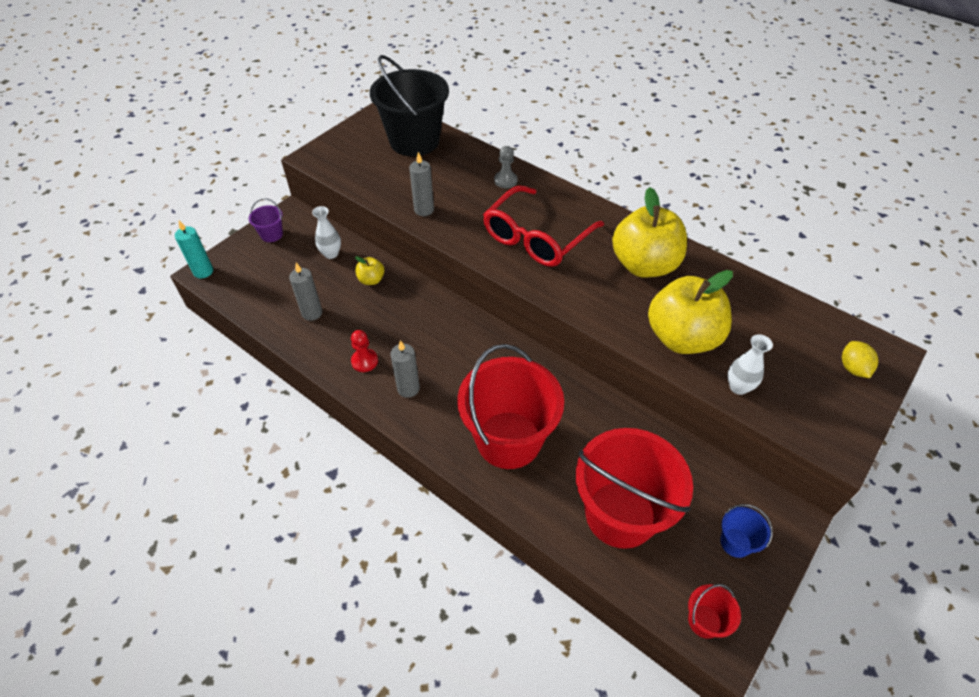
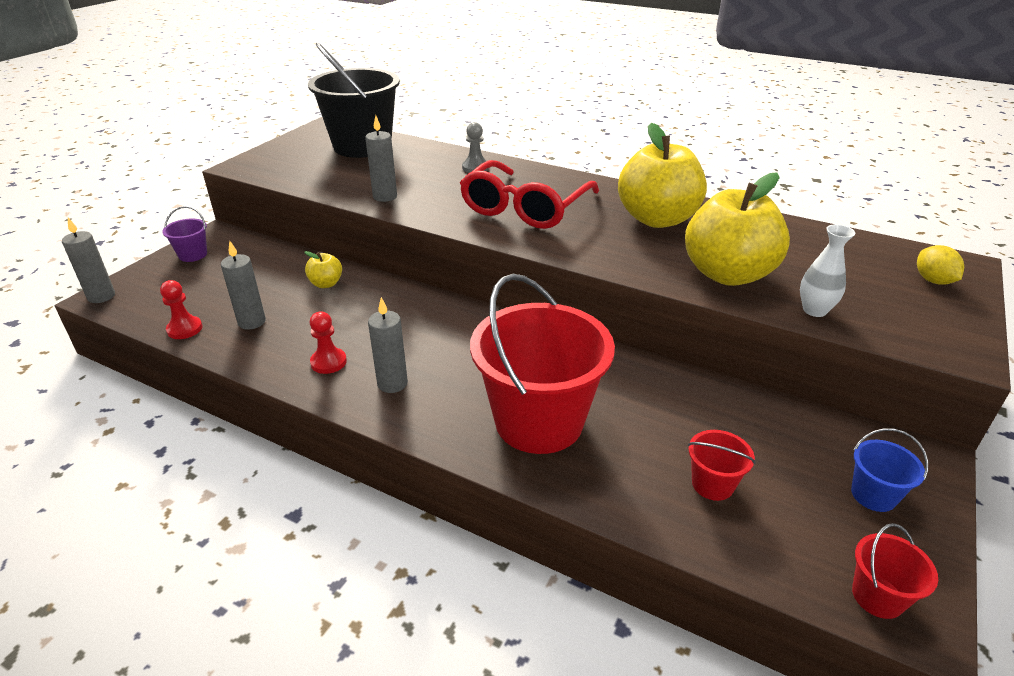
camera: 10 degrees left, 15 degrees down
turquoise candle [175,221,213,278] -> grey candle [62,218,115,303]
white vase [312,206,341,259] -> none
red bucket [576,428,693,549] -> red bucket [688,430,756,501], size x0.42
none -> red pawn [160,280,202,339]

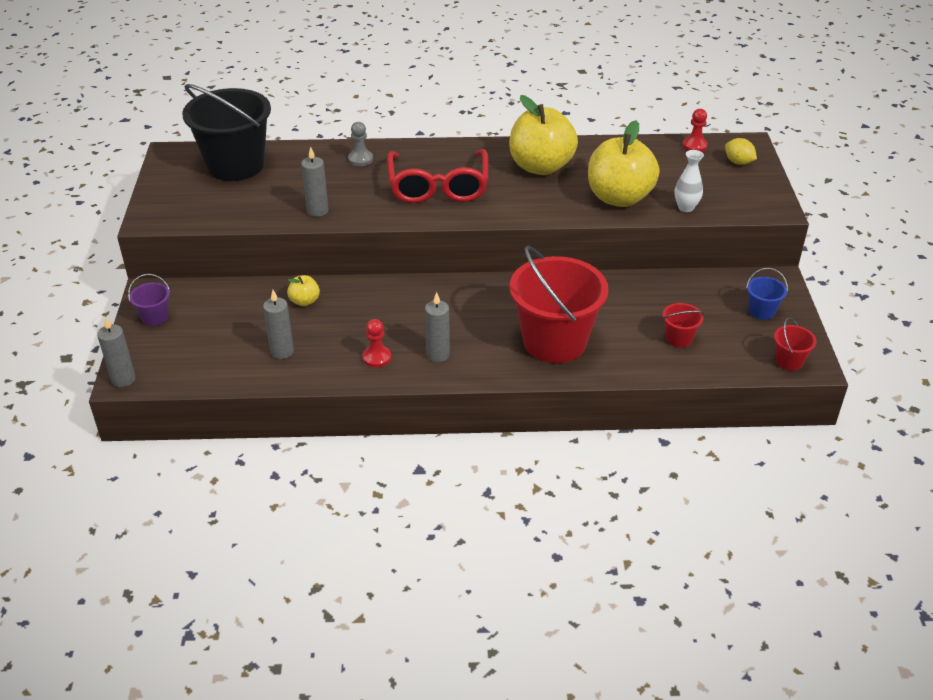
camera: 30 degrees left, 5 degrees up
red pawn [160,280,202,339] -> red pawn moved to [683,109,708,152]

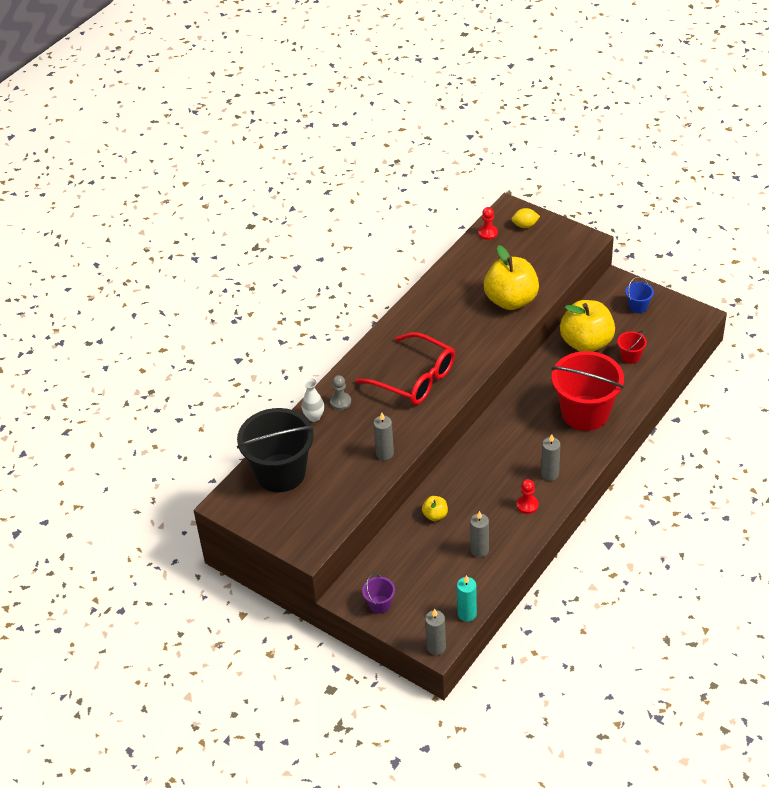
camera: 50 degrees left, 5 degrees up
yellow apple [509,95,578,175] -> yellow apple moved to [560,300,615,352]
white vase [674,150,704,212] -> white vase moved to [301,377,324,422]
red bucket [774,318,817,371] -> none
none -> turquoise candle [457,575,477,622]

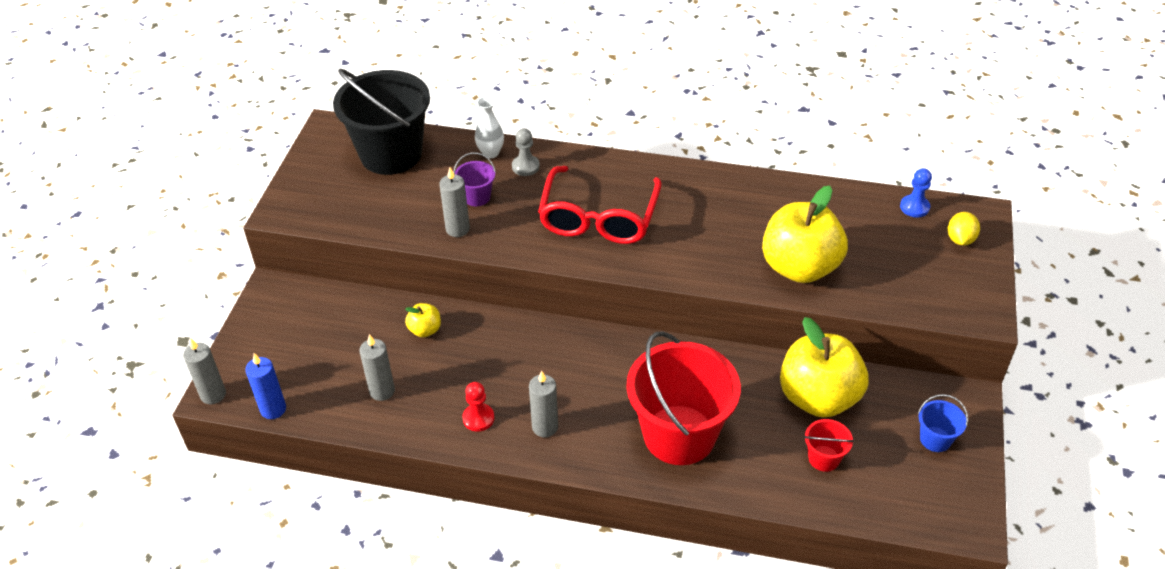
camera: 65 degrees right, 0 degrees up
purple bucket [362,574,395,614] -> purple bucket moved to [453,152,496,206]
turquoise candle [457,575,477,622] -> blue candle [245,353,286,419]
red pawn [478,207,498,240] -> blue pawn [900,168,932,218]
yellow lemon [511,208,540,228] -> yellow lemon turned 45 degrees clockwise [948,212,980,246]

